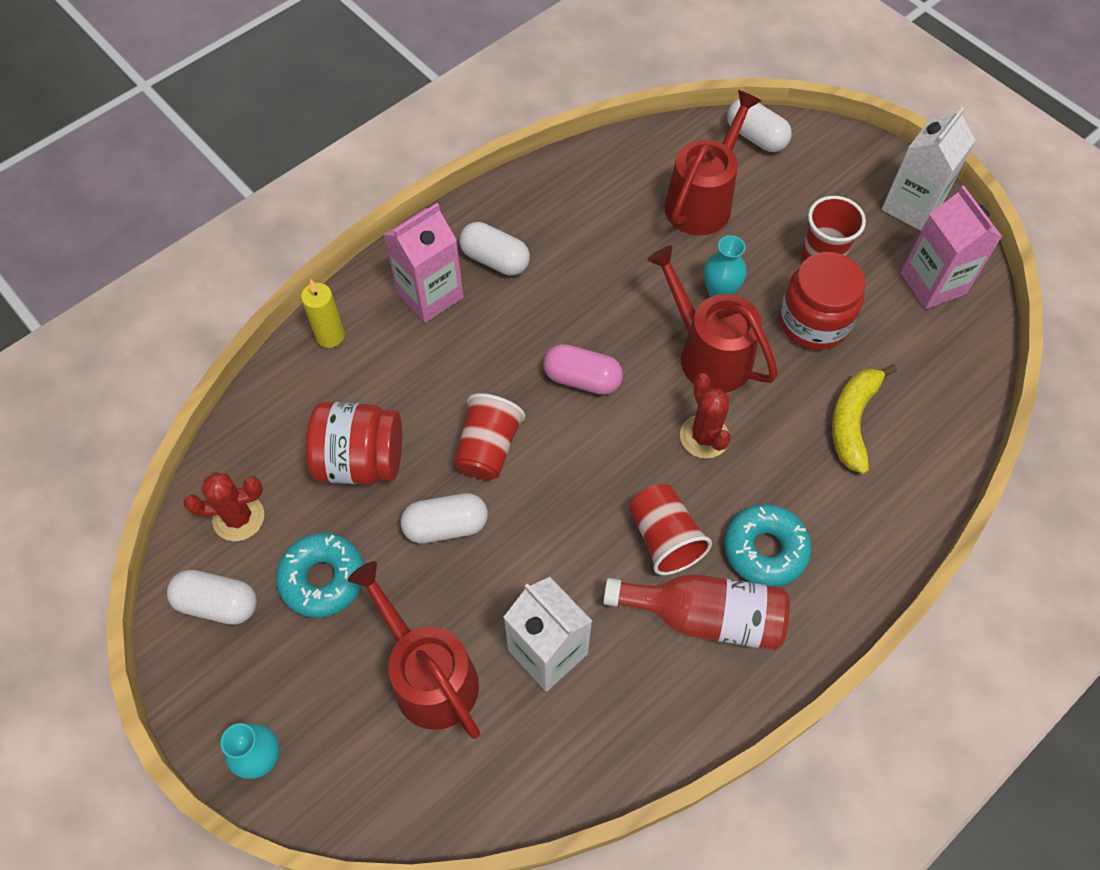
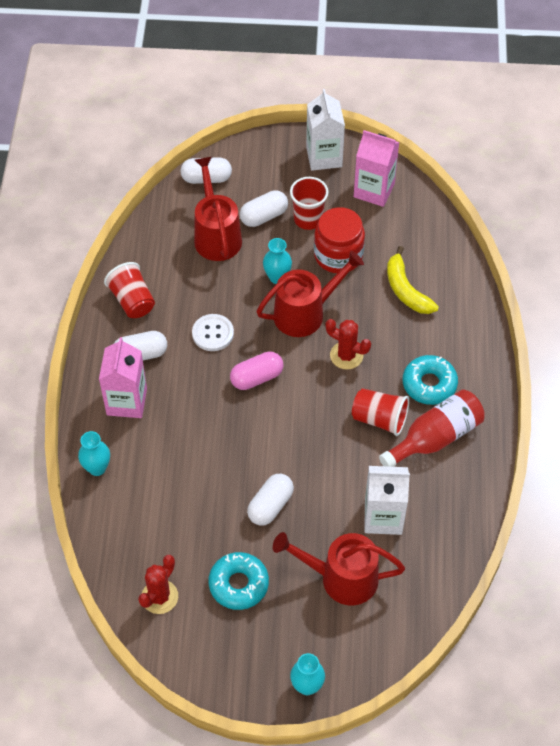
camera: 45 degrees left, 5 degrees down
white capsule [167,570,257,625] -> white capsule moved to [240,190,288,227]
yellow candle [301,280,345,348] -> turquoise vase [78,431,110,476]
red jar [306,402,402,484] -> none
red cup [454,393,525,480] -> red cup moved to [104,262,155,318]
red watering can [647,245,778,393] -> red watering can turned 150 degrees clockwise [256,251,364,337]
none -> white button [192,314,234,351]

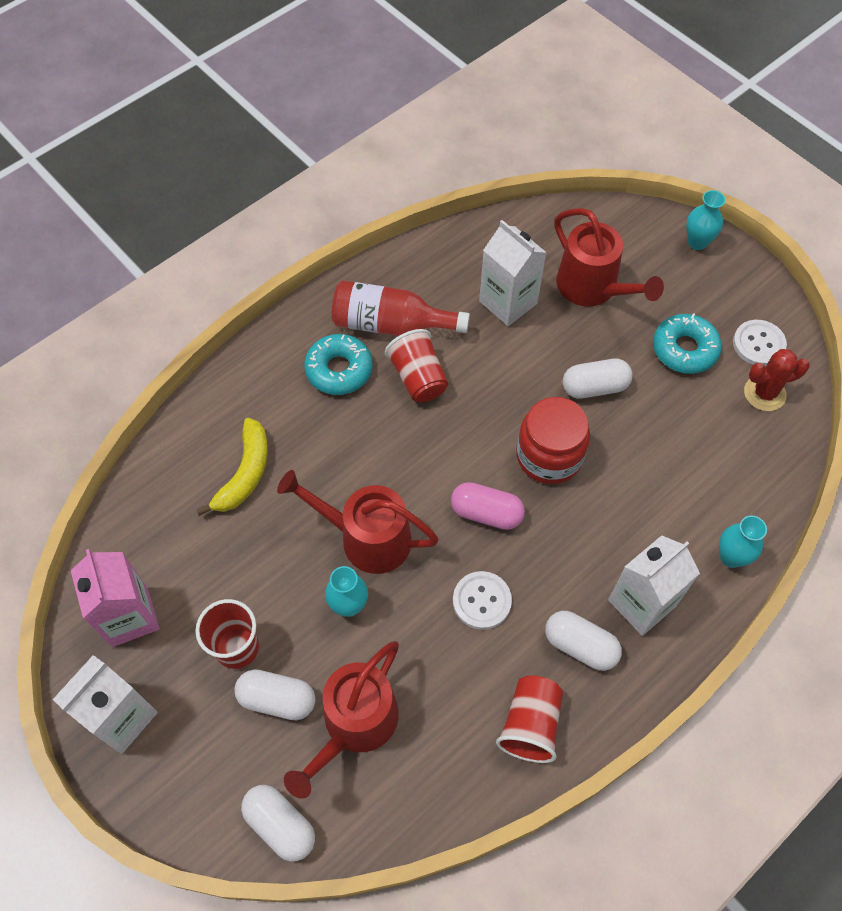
camera: 135 degrees left, 5 degrees up
pink carton [99,337,147,418] -> white carton [608,535,700,636]
red jar [314,207,365,273] -> red jar moved to [516,397,590,484]
red cactus [325,319,371,370] -> none
none -> white button [733,320,787,366]

